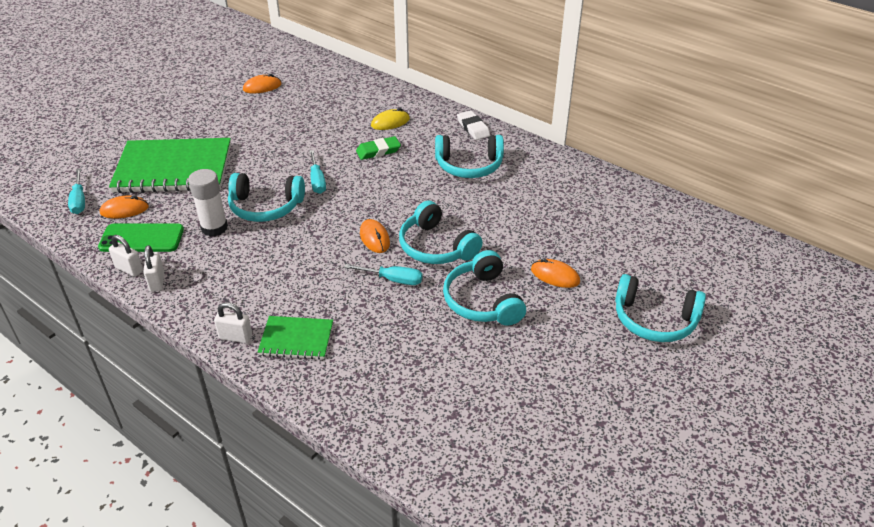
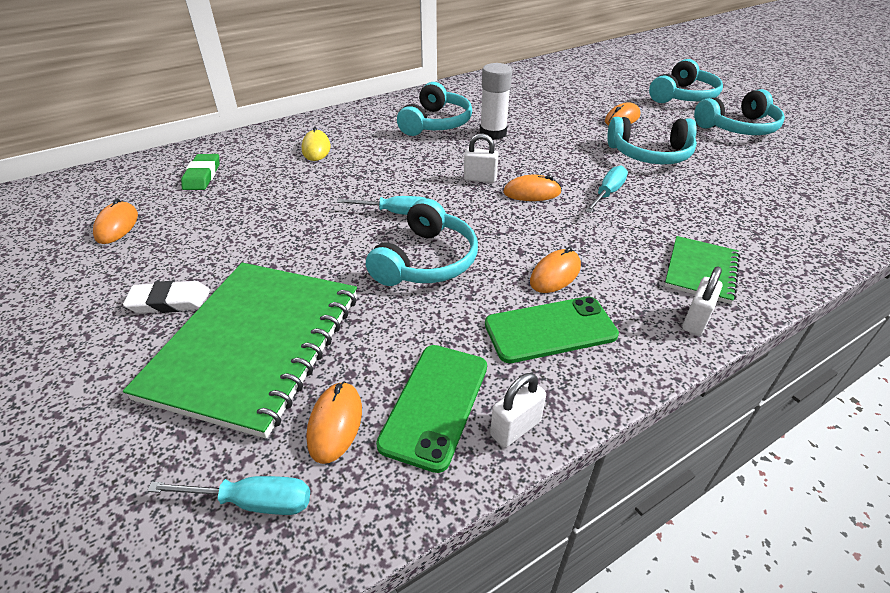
camera: 70 degrees left, 0 degrees up
white padlock [143,245,164,292] -> white padlock moved to [464,133,498,183]
white glue stick [188,169,228,237] -> white glue stick moved to [480,63,512,140]
green eraser [356,136,401,160] -> green eraser moved to [181,154,219,190]
turquoise headphones [399,201,483,264] -> turquoise headphones moved to [694,89,785,135]
white eraser [457,110,490,140] -> white eraser moved to [123,281,210,314]
none -> green phone [485,296,619,363]
none -> orange mouse [530,247,581,293]

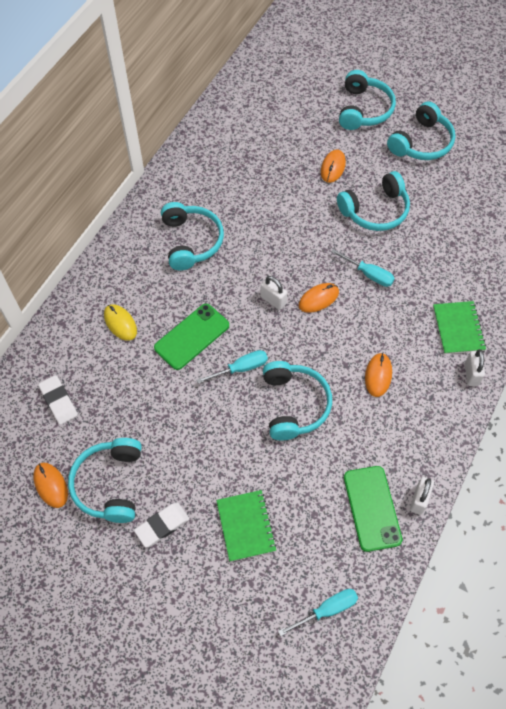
camera: 30 degrees left, 20 degrees up
green notebook [123,263,357,438] -> green notebook [216,490,277,562], size x0.50
green eraser [181,154,219,190] -> white eraser [38,375,78,425]
orange mouse [306,381,362,464] -> none
white padlock [464,133,498,183] -> white padlock turned 60 degrees clockwise [260,276,287,310]
white glue stick [480,63,512,140] -> none
green phone [485,296,619,363] -> green phone moved to [154,304,229,370]
turquoise screwdriver [585,165,628,213] -> turquoise screwdriver turned 120 degrees clockwise [331,249,395,287]
none -> turquoise headphones [68,438,142,523]

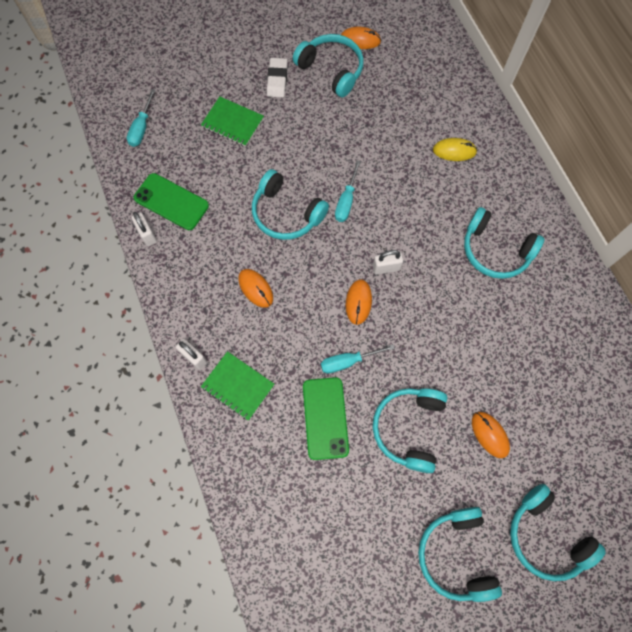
camera: 130 degrees right, 10 degrees up
white eraser [38,375,78,425] -> none
green phone [154,304,229,370] -> green phone moved to [303,377,349,460]

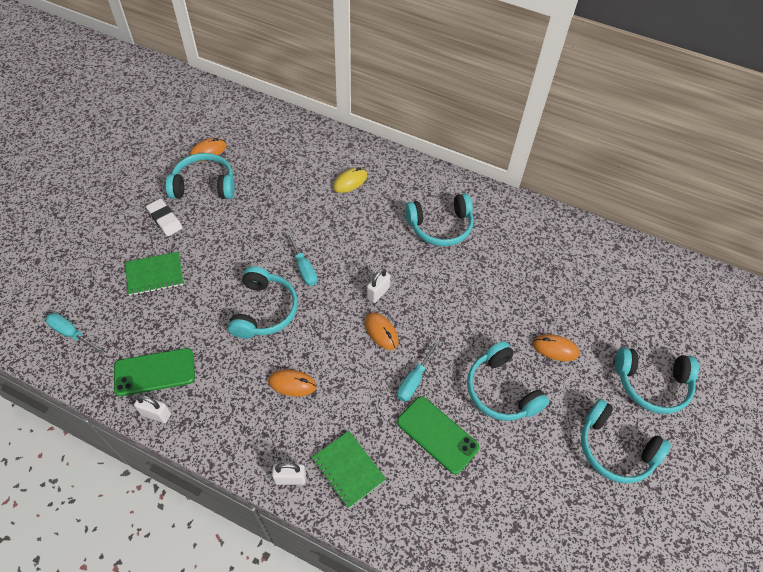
camera: 45 degrees left, 15 degrees down
turquoise screwdriver [127,89,156,147] -> turquoise screwdriver turned 150 degrees clockwise [46,313,104,354]
green notebook [201,351,274,420] -> green notebook turned 60 degrees clockwise [312,431,386,509]
turquoise headphones [252,169,329,240] -> turquoise headphones turned 75 degrees counterclockwise [228,266,298,339]

